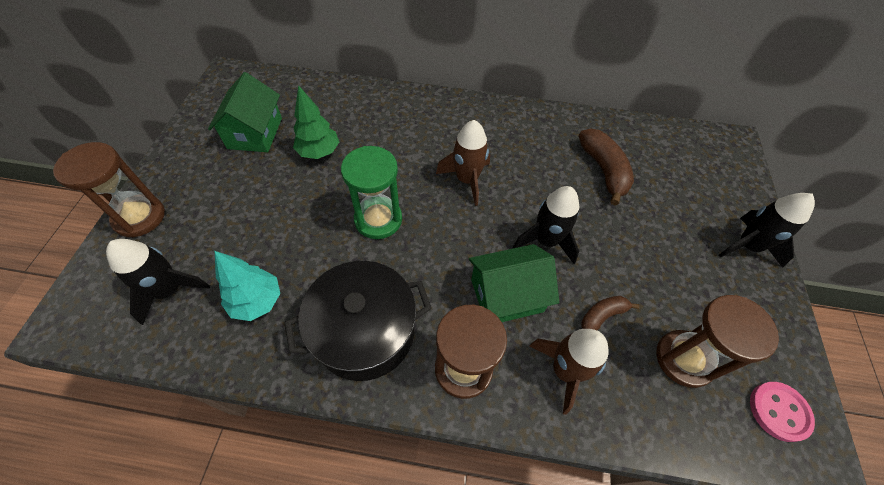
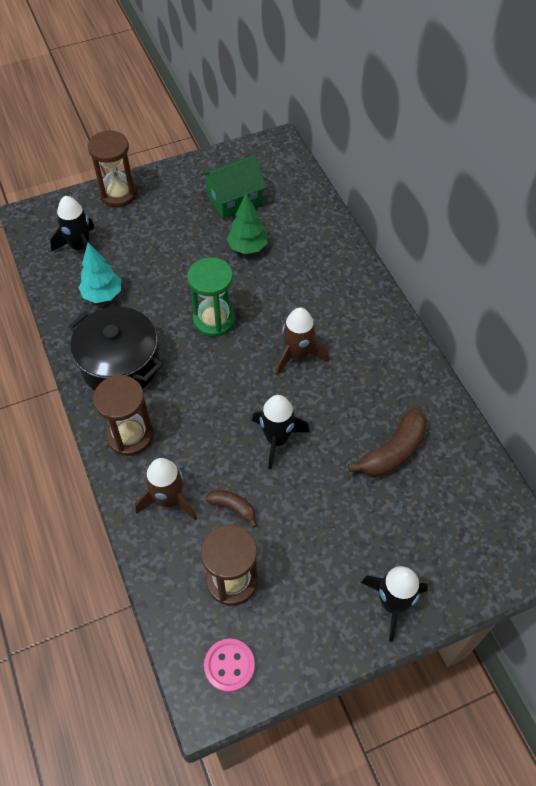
camera: 60 degrees right, 0 degrees up
green house [469,244,559,322] -> none

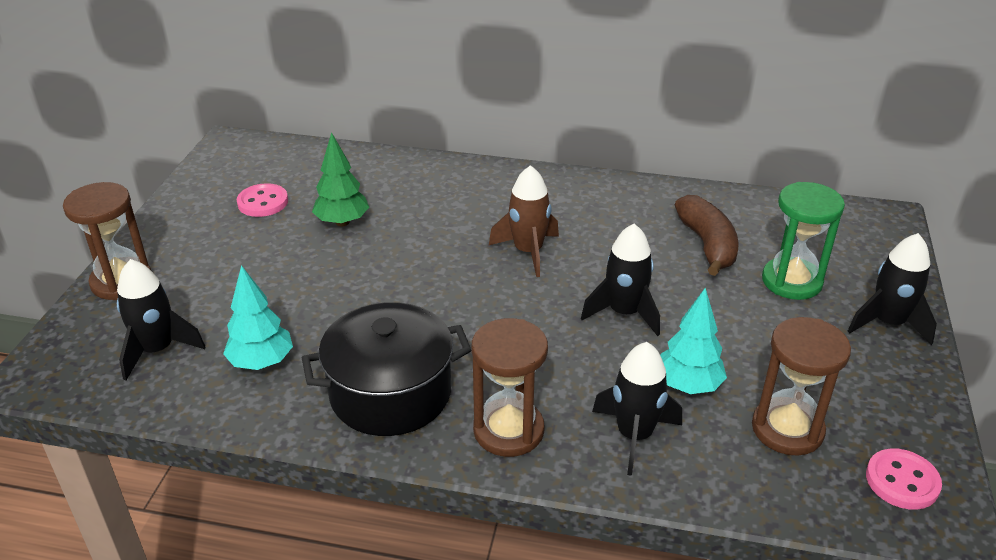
camera: 55 degrees left, 20 degrees down
brown rocket [135,458,197,521] -> black rocket [592,342,682,476]
green hourglass [187,257,236,337] -> green hourglass moved to [762,182,845,300]
green house [201,155,267,219] -> pink button [237,183,288,217]
brown banana [205,490,257,528] -> turquoise tree [660,288,727,394]

